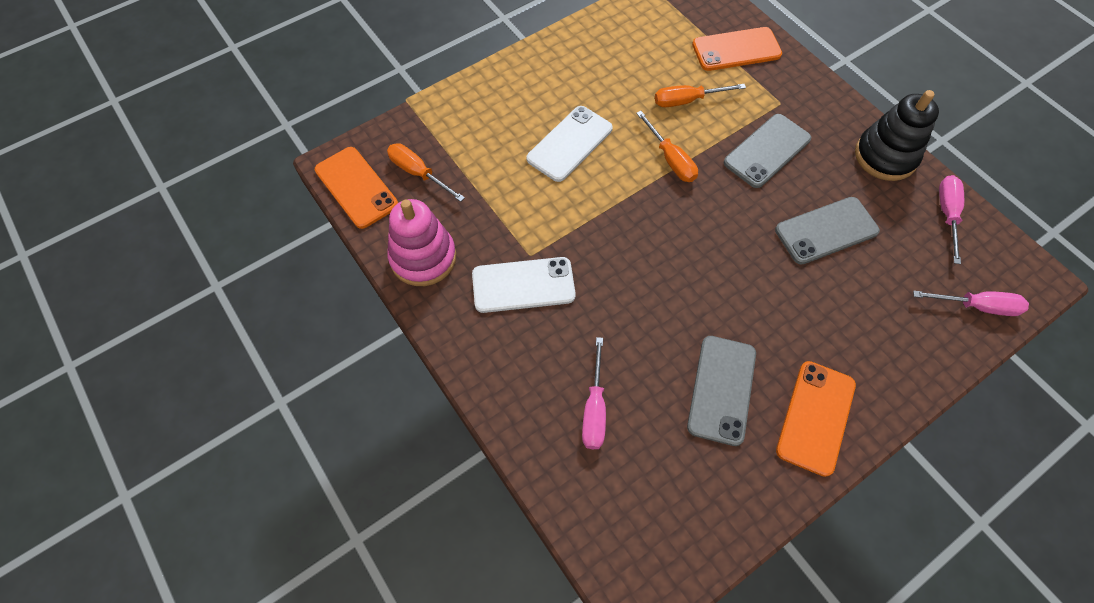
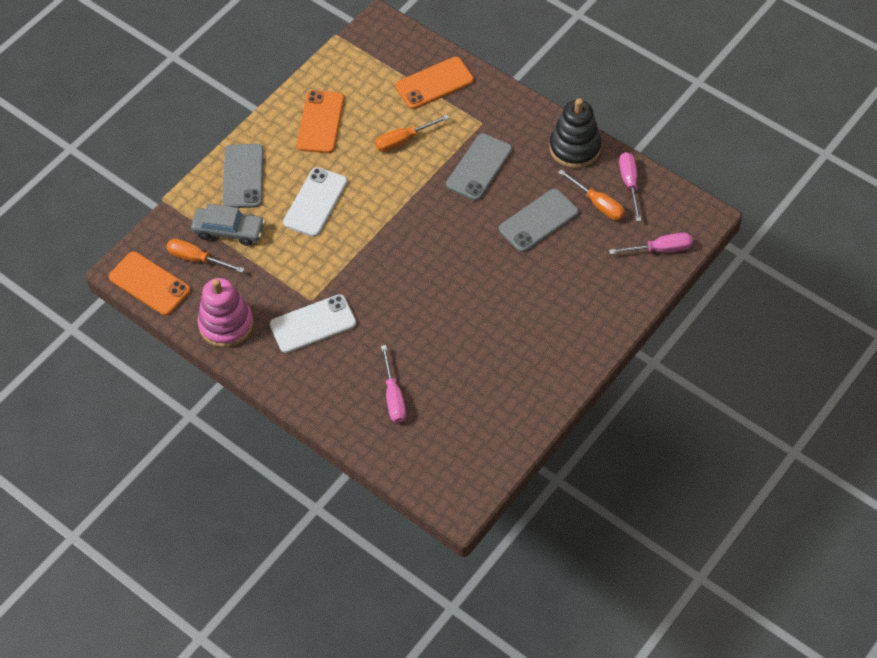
camera: 15 degrees left, 5 degrees down
orange screwdriver [636,111,698,182] -> orange screwdriver moved to [558,169,625,220]
grey phone [687,336,756,446] -> grey phone moved to [223,144,264,208]
orange phone [776,361,856,477] -> orange phone moved to [296,90,345,153]
none -> grey car [191,204,265,246]

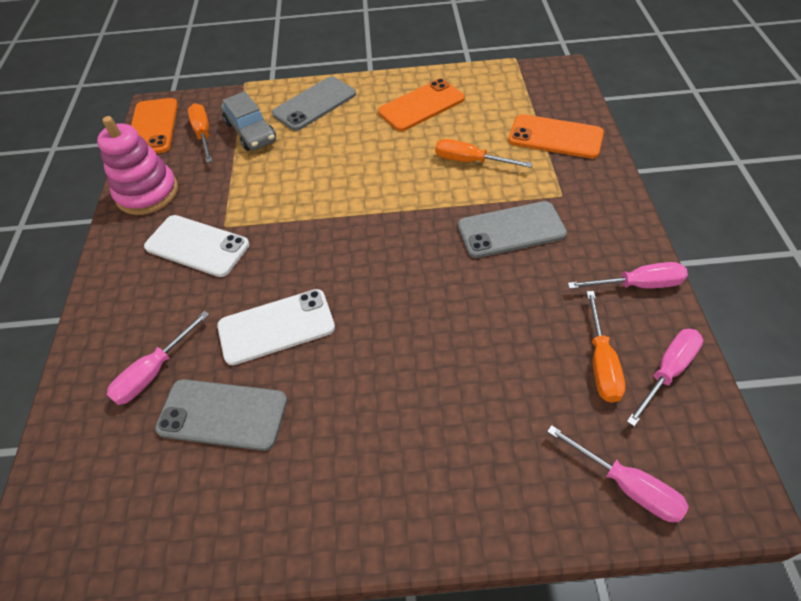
camera: 50 degrees right, 5 degrees down
white phone [283,167,348,237] -> white phone moved to [217,289,335,365]
grey phone [499,189,579,252] -> grey phone moved to [155,379,287,451]
black stacking toy [550,98,601,168] -> pink screwdriver [567,262,688,289]

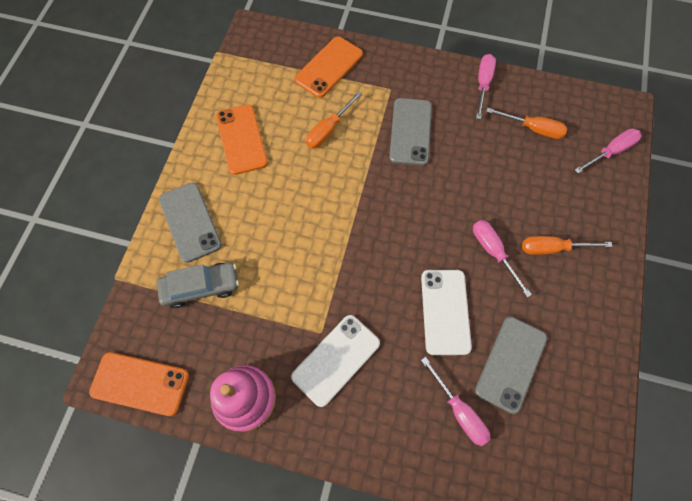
camera: 75 degrees left, 15 degrees up
orange screwdriver [187,103,212,163] -> orange screwdriver moved to [522,236,612,255]
pink screwdriver [626,329,703,426] -> pink screwdriver moved to [473,220,532,297]

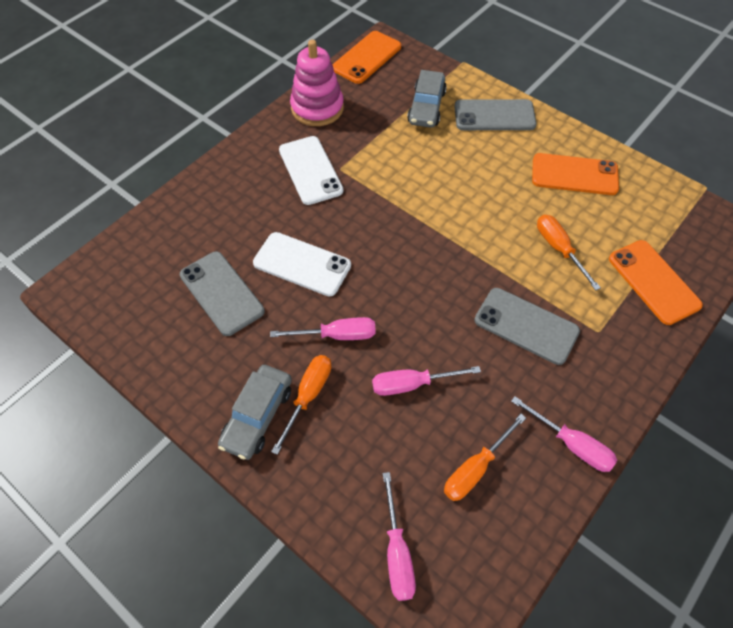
camera: 115 degrees right, 10 degrees down
pink screwdriver [421,357,490,446] -> pink screwdriver moved to [372,366,481,396]
none -> grey car [218,365,292,460]

